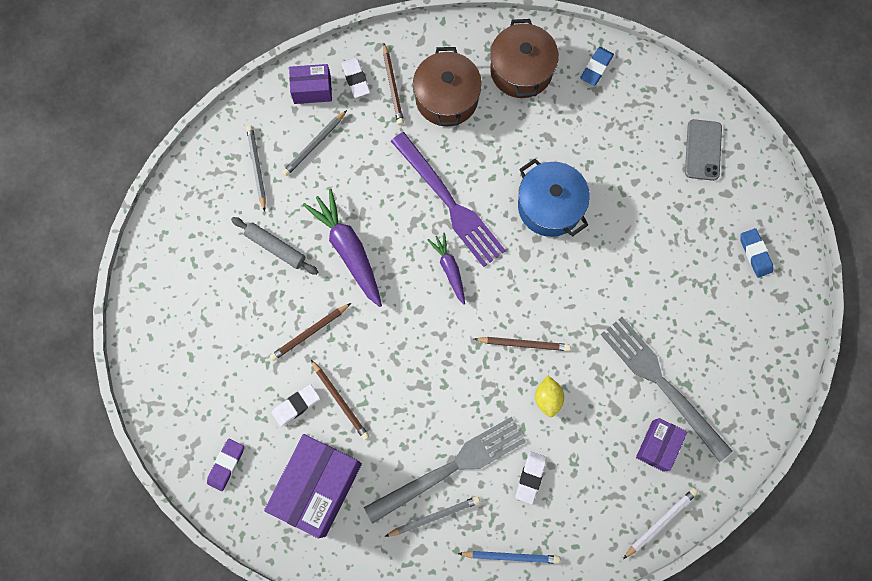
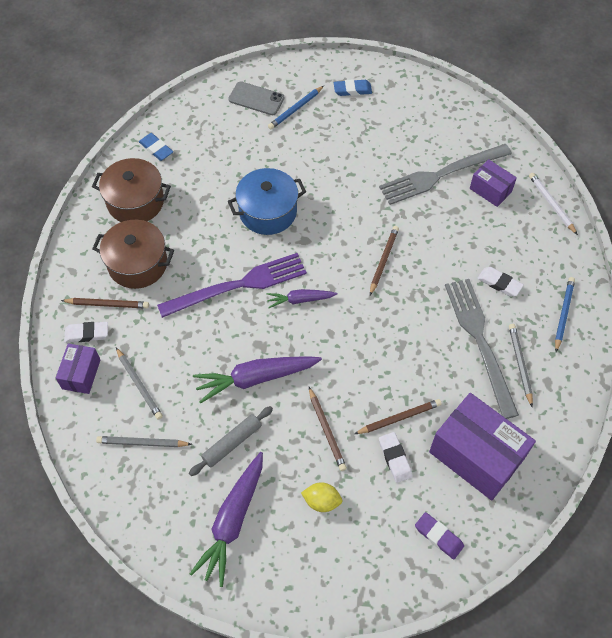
camera: 75 degrees left, 15 degrees down
yellow lemon [535,376,564,417] -> yellow lemon moved to [301,482,343,512]
none -> purple carrot [190,452,263,587]
none -> blue pencil [268,86,324,130]

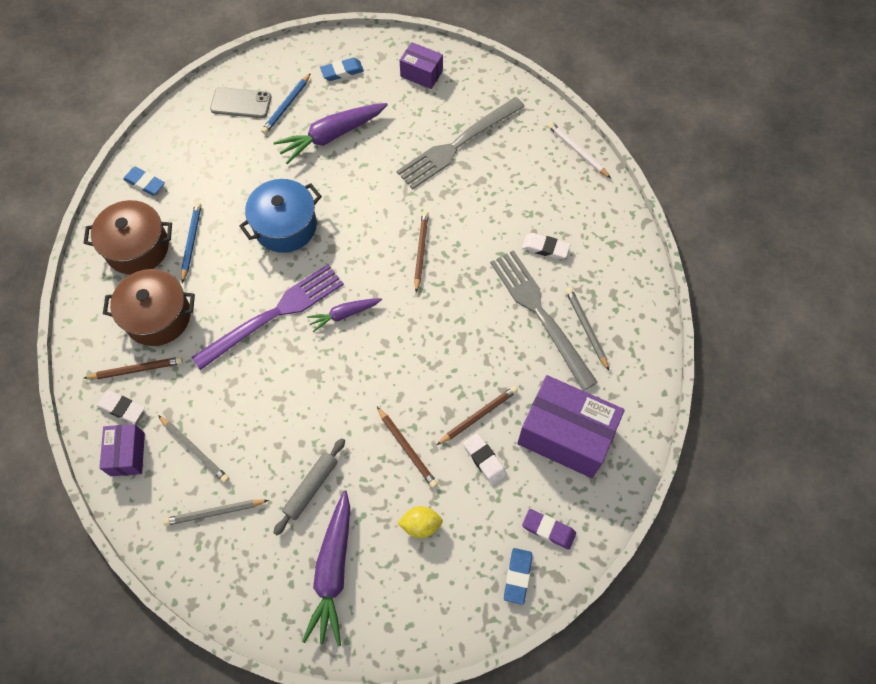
camera: 15 degrees left, 5 degrees up
white eraser [64,322,108,343] -> white eraser turned 45 degrees clockwise [96,390,145,423]
purple carrot [193,356,322,404] -> purple carrot moved to [273,103,388,164]
purple box [470,159,517,207] -> purple box moved to [400,42,443,89]
blue pencil [555,277,575,352] -> blue pencil moved to [181,202,201,283]
none -> blue eraser [504,548,532,605]

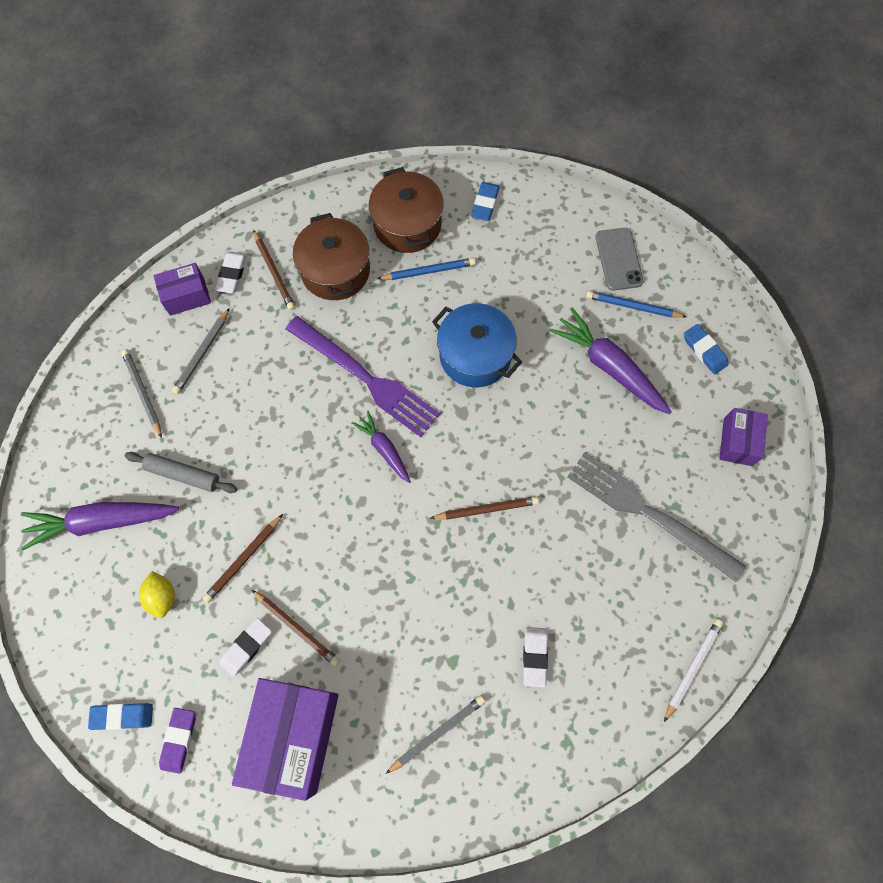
camera: 75 degrees right, 5 degrees up
grey fork [490,250,598,391] -> none

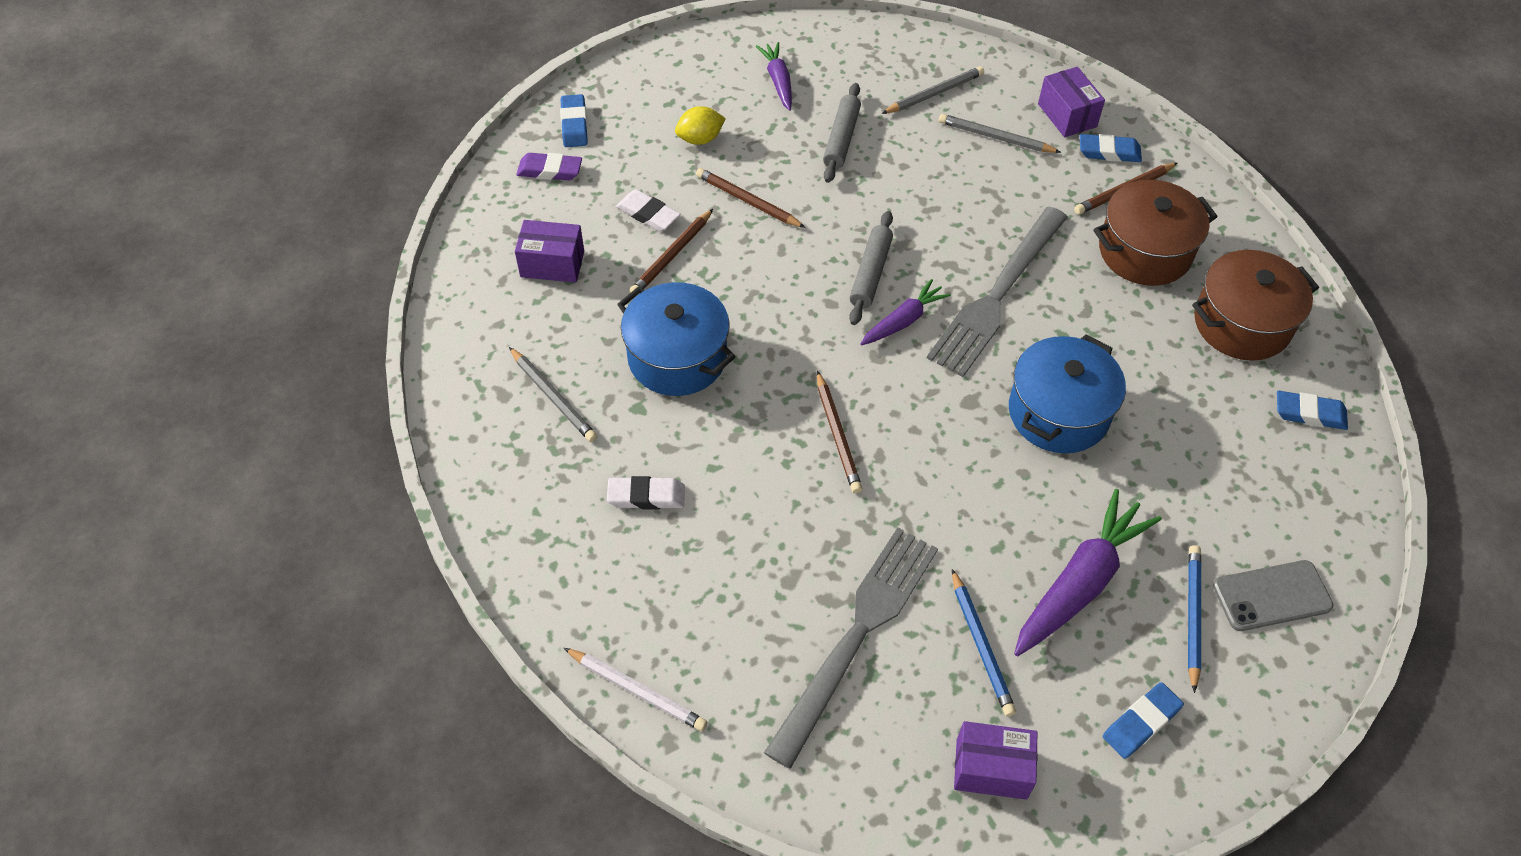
camera: 85 degrees right, 15 degrees down
purple carrot [21,502,179,550] -> purple carrot [756,42,792,111], size x0.58
white eraser [215,252,247,293] -> blue eraser [1080,134,1142,162]
purple box [232,678,339,801] -> purple box [515,220,584,283], size x0.53
purple fork [286,316,440,437] -> grey fork [927,207,1068,377]
blue pencil [377,258,476,280] -> blue pencil moved to [952,569,1016,717]
none -> blue pot [617,282,735,396]
none -> grey rolling pin [849,211,893,325]

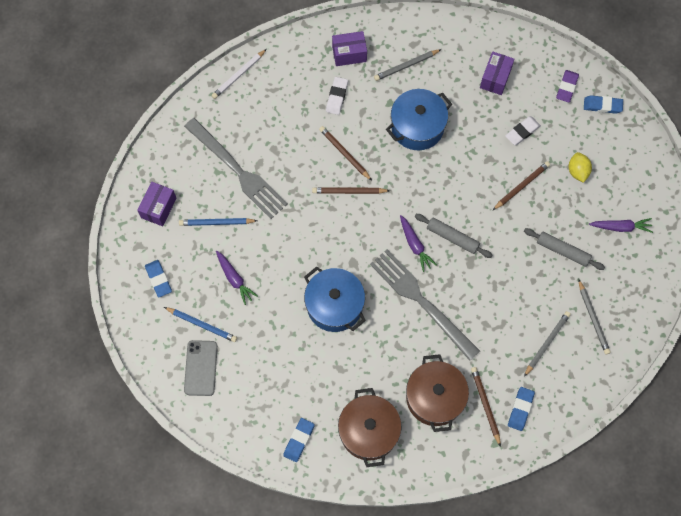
camera: 105 degrees right, 15 degrees up
brown pencil [629,209,713,295] -> brown pencil moved to [319,126,372,181]
purple carrot [1014,489,1162,656] -> purple carrot [216,251,258,305], size x0.58
purple box [1038,67,1105,137] -> purple box moved to [332,31,367,66]

